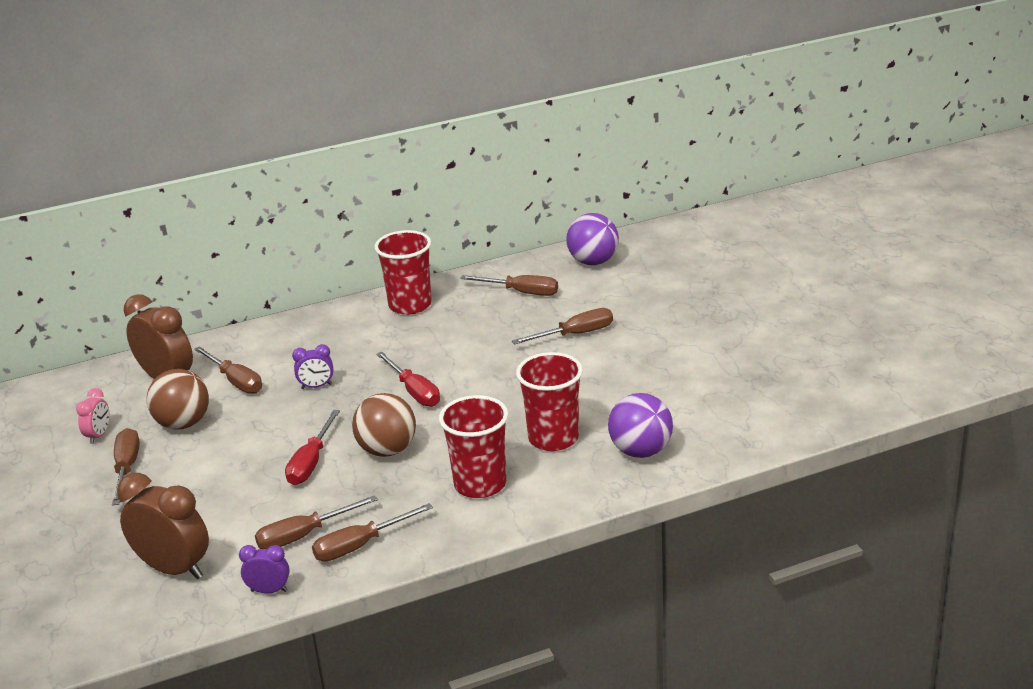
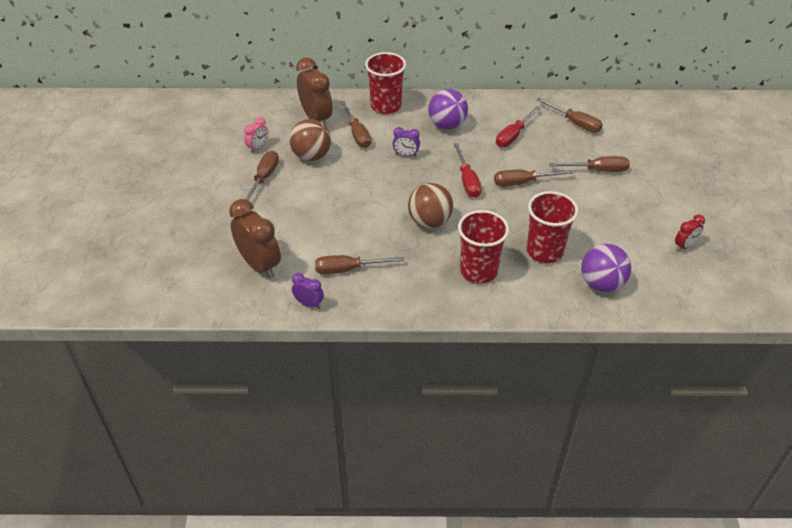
camera: 20 degrees right, 15 degrees up
red screwdriver [285,410,340,485] -> red screwdriver moved to [496,106,541,147]
brown screwdriver [312,503,433,562] -> brown screwdriver moved to [494,170,574,187]
red cup [374,230,432,315] -> red cup moved to [365,52,406,114]
purple ball [566,213,619,265] -> purple ball moved to [428,89,468,129]
none -> red clock [675,215,705,251]

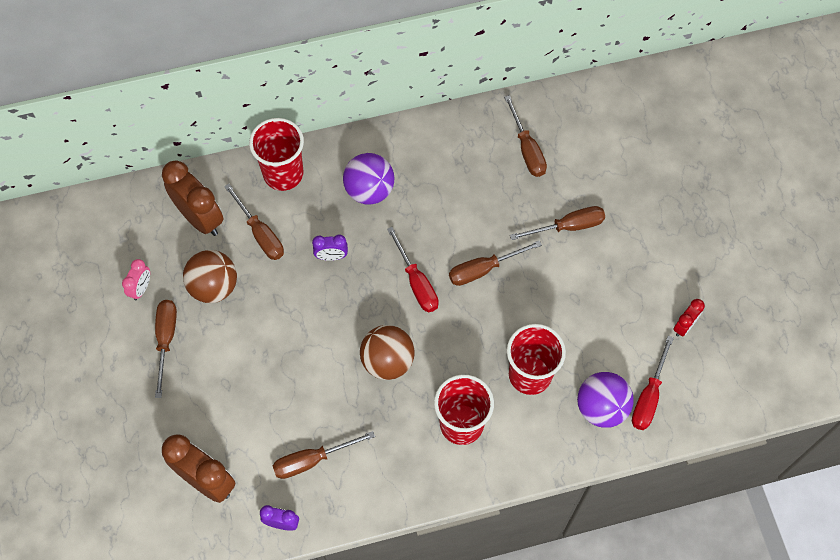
camera: 15 degrees left, 20 degrees up
red screwdriver [496,106,541,147] -> red screwdriver moved to [632,336,674,430]
brown screwdriver [536,98,603,133] -> brown screwdriver turned 45 degrees clockwise [504,95,547,177]

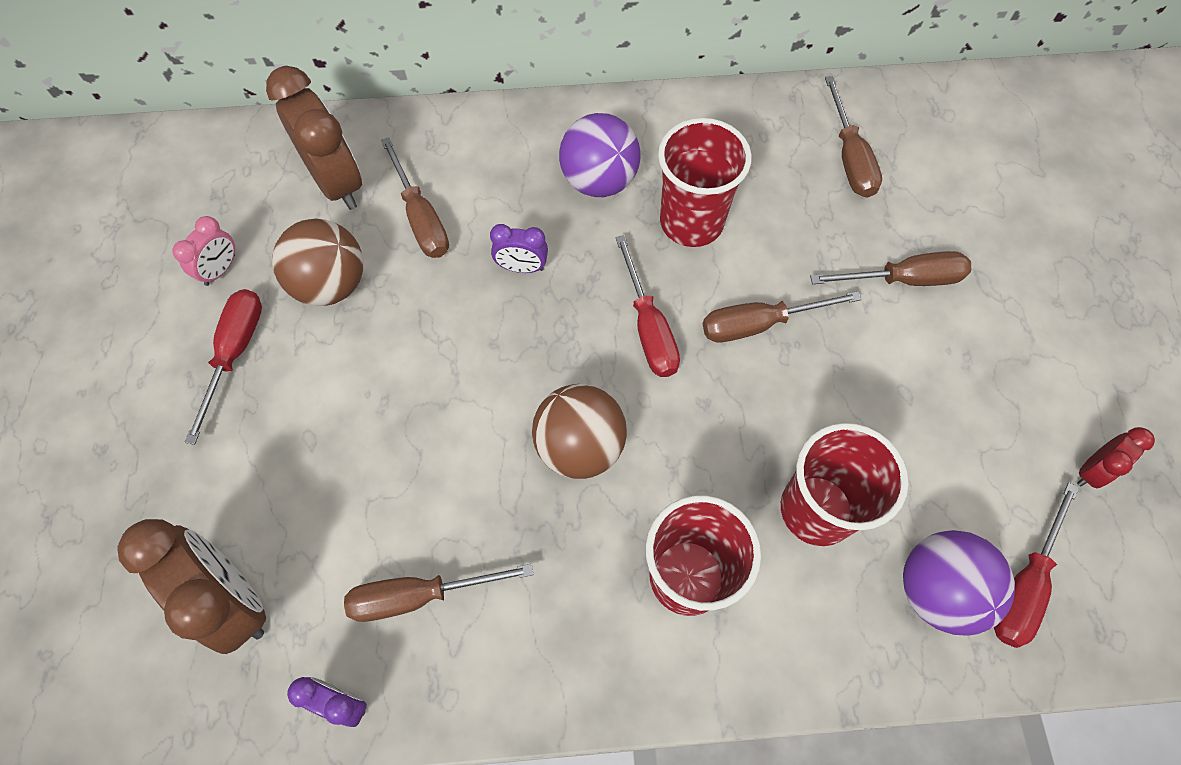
camera: 10 degrees right, 0 degrees up
brown screwdriver [155,300,177,398] -> red screwdriver [184,289,262,445]
red cup [249,118,304,191] -> red cup moved to [658,118,752,247]

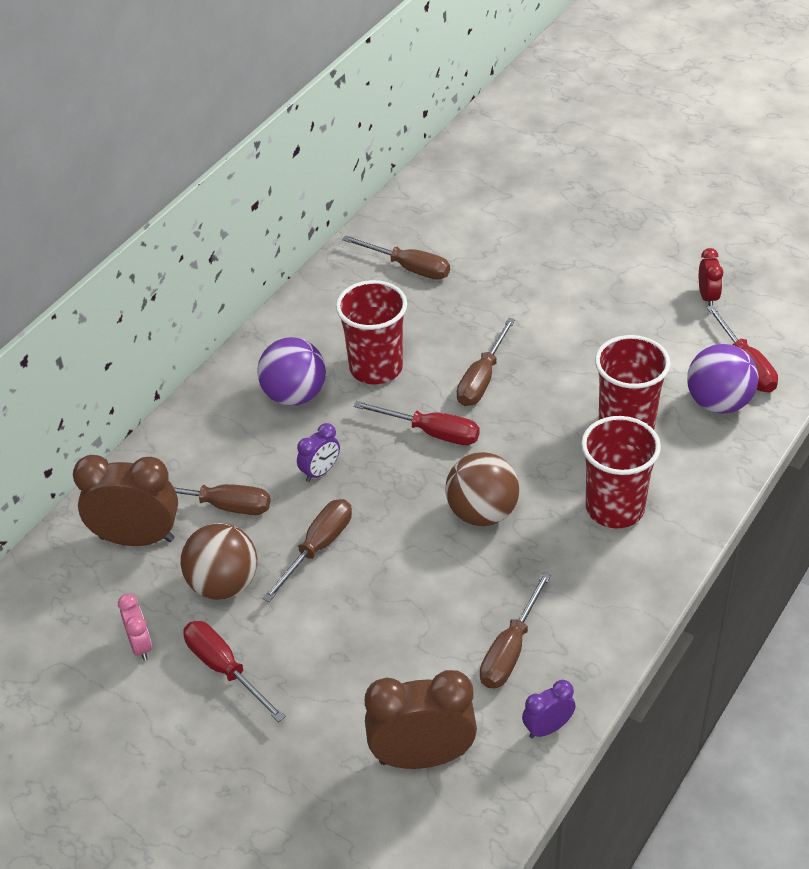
camera: 50 degrees left, 20 degrees down
brown screwdriver [810,251,971,286] -> brown screwdriver moved to [262,499,352,602]

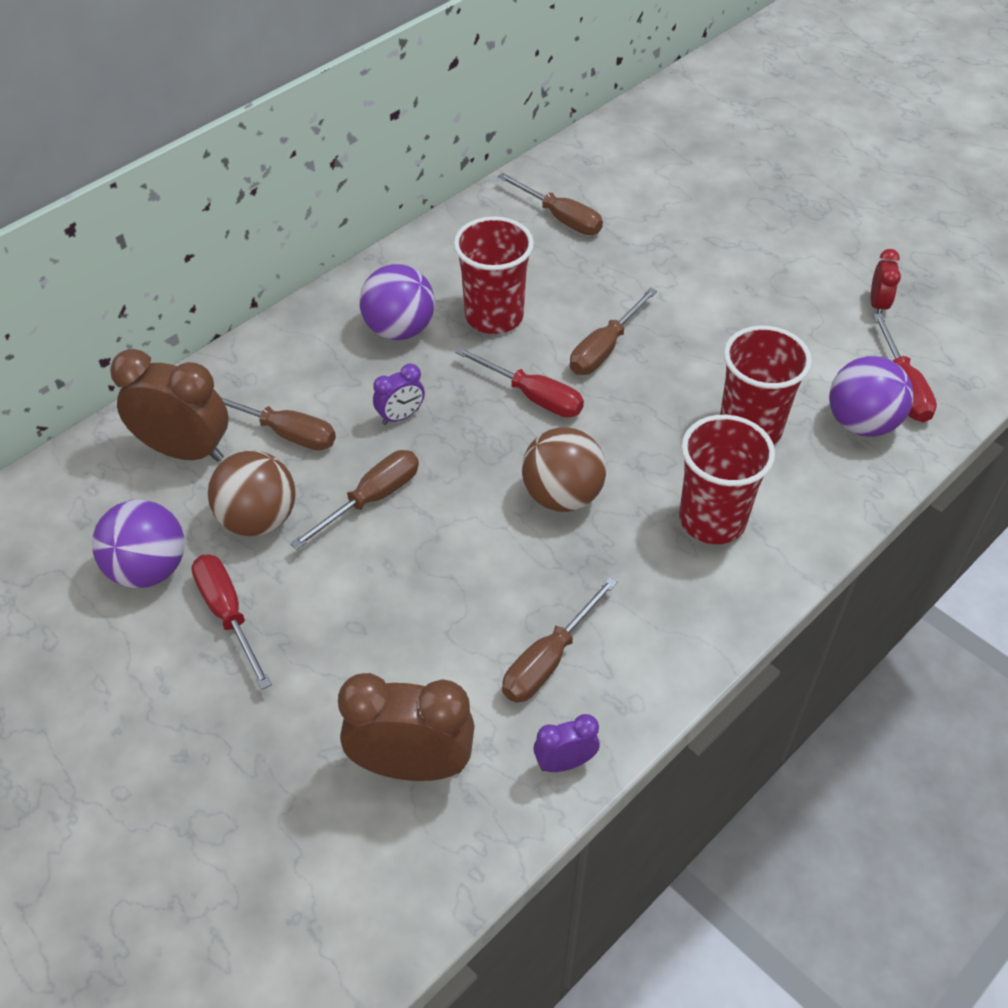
camera: 10 degrees right, 5 degrees up
pink clock [118,593,152,661] -> purple ball [92,499,185,588]

